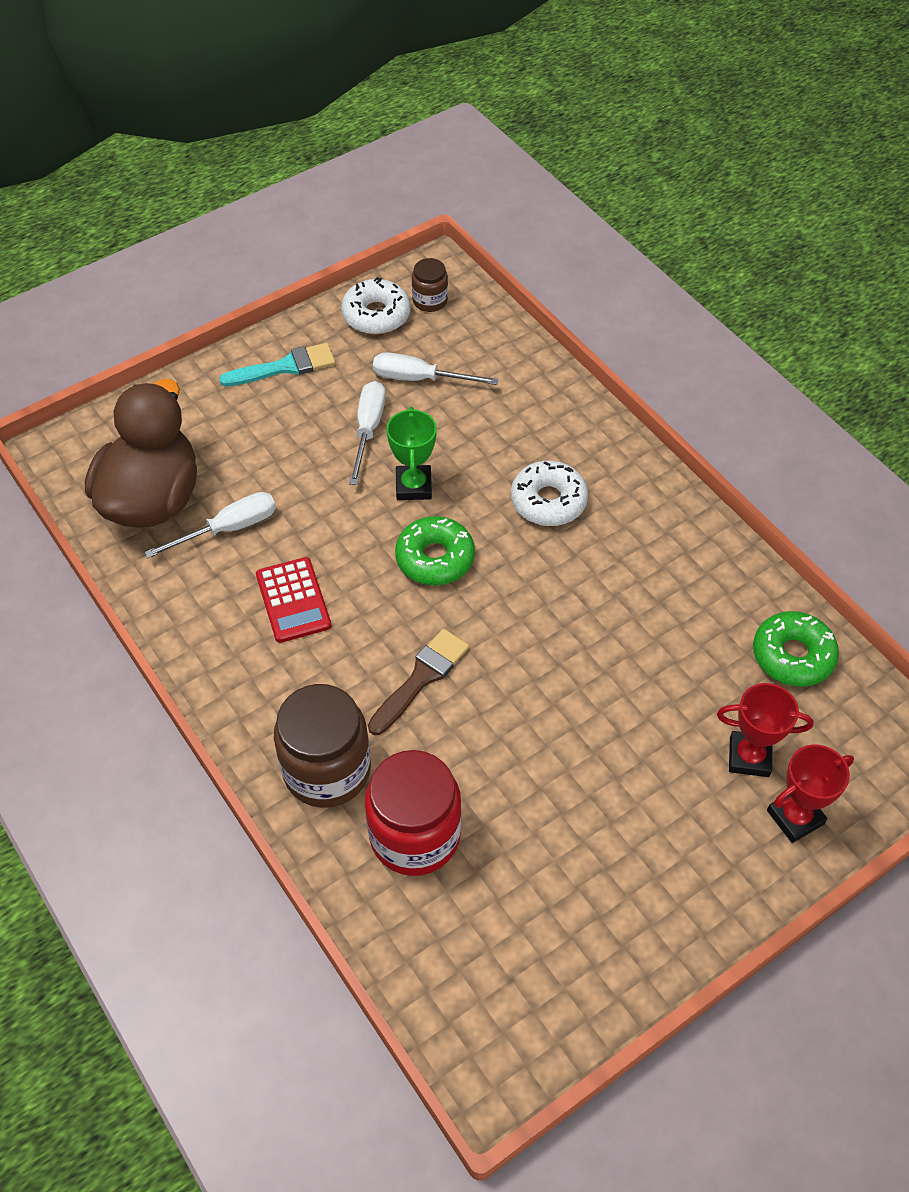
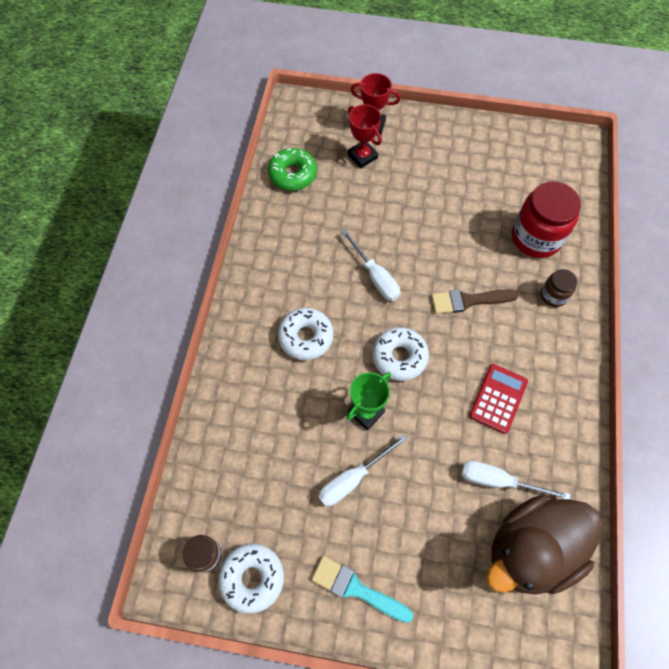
camera: 135 degrees left, 10 degrees up
brown jar [274,684,371,808] -> brown jar [540,269,577,307], size x0.51
white screwdriver [373,352,498,385] -> white screwdriver moved to [342,230,400,301]
green donut [395,516,475,585] -> white donut [372,327,429,381]

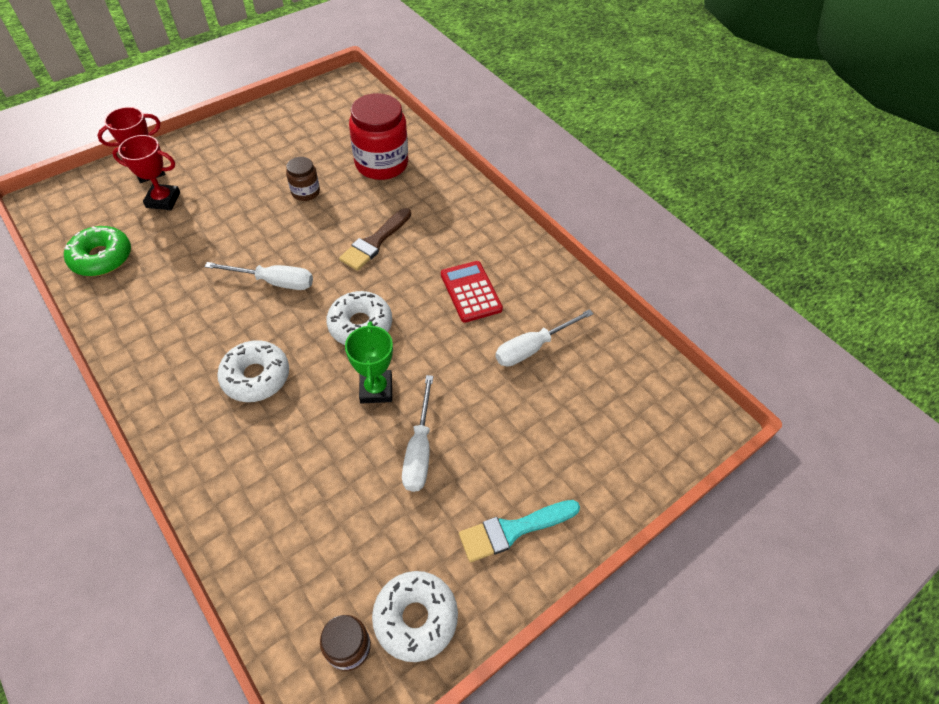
camera: 50 degrees left, 10 degrees down
brown duck [486,495,603,595] -> none
brown jar [540,269,577,307] -> brown jar moved to [286,157,320,201]

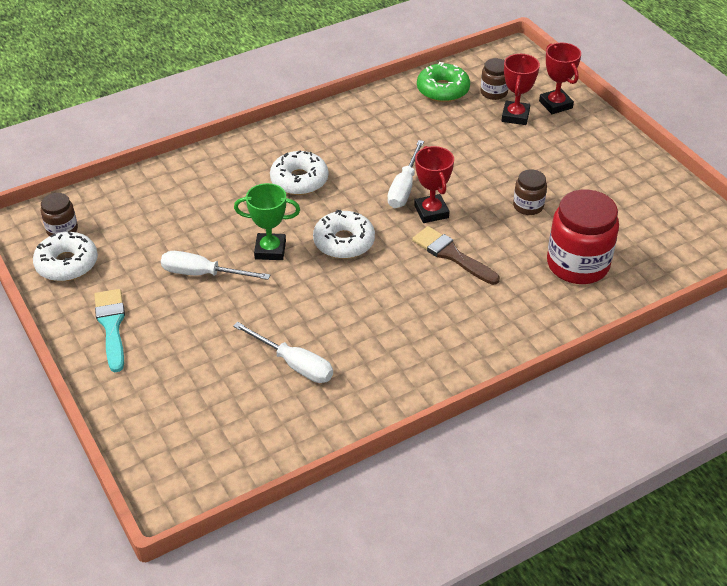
camera: 100 degrees right, 10 degrees down
red calculator [441,261,503,323] -> none
white screwdriver [495,309,594,367] -> white screwdriver turned 150 degrees clockwise [233,322,333,383]
none -> red trophy [414,146,454,223]
none -> brown jar [481,58,508,100]

